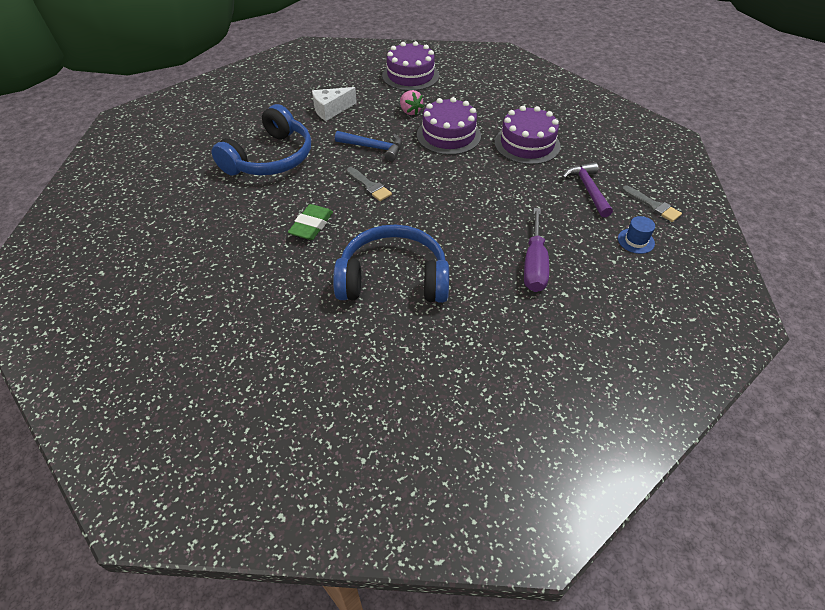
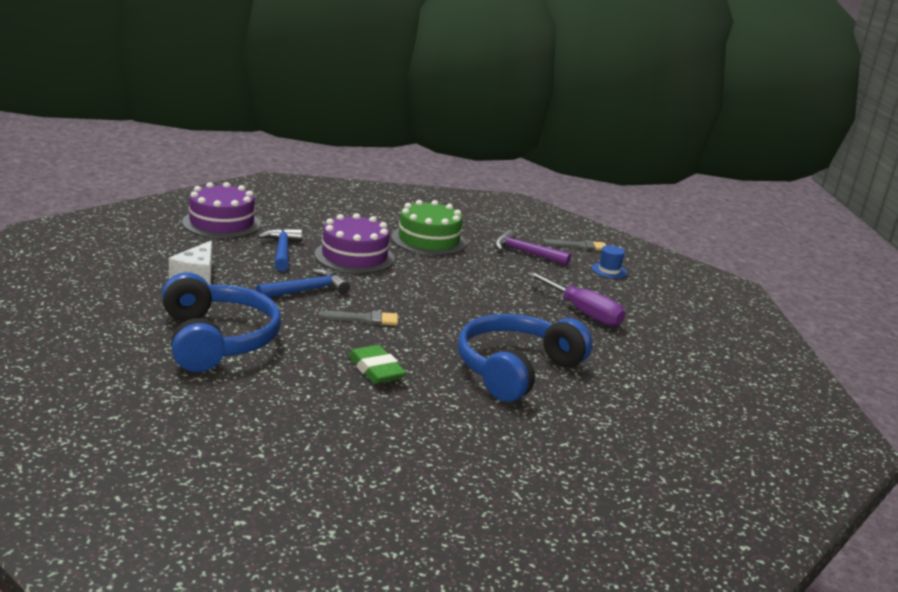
camera: 55 degrees left, 25 degrees down
pink strawberry [400,90,424,115] -> blue hammer [258,228,302,271]
purple cake [495,106,561,165] -> green cake [391,200,466,256]

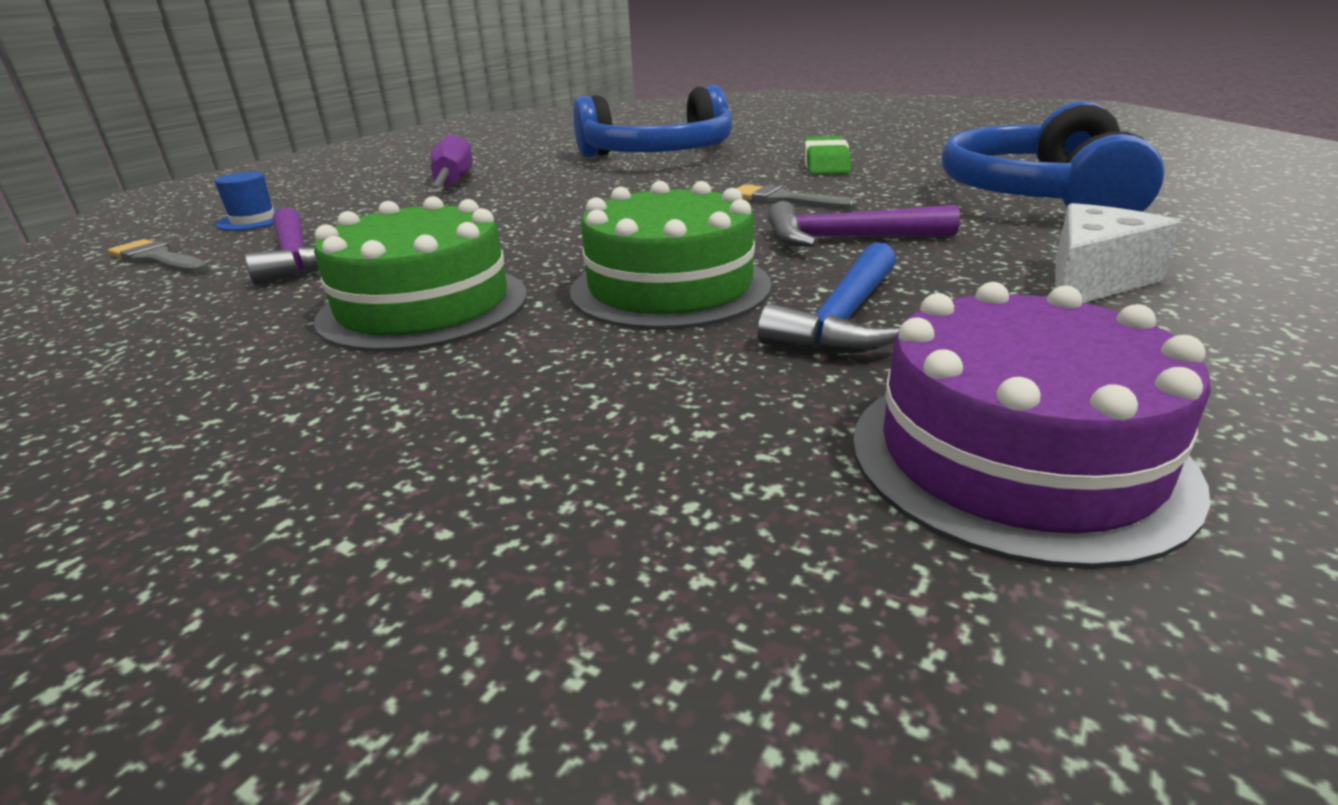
camera: 140 degrees left, 5 degrees up
blue hammer [256,269,350,298] -> purple hammer [768,201,960,247]
purple cake [314,213,395,274] -> green cake [570,181,772,330]

